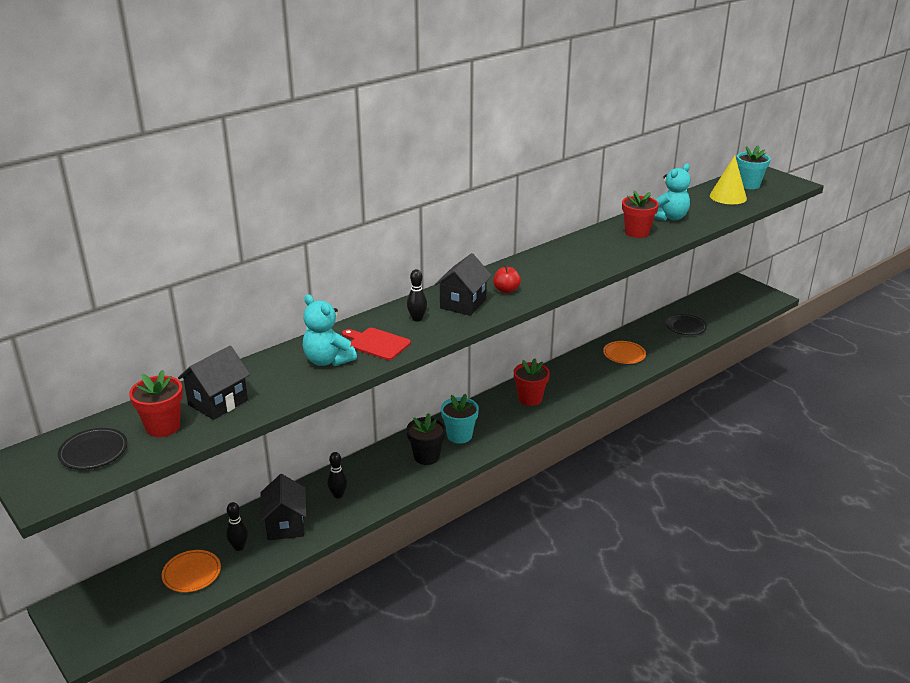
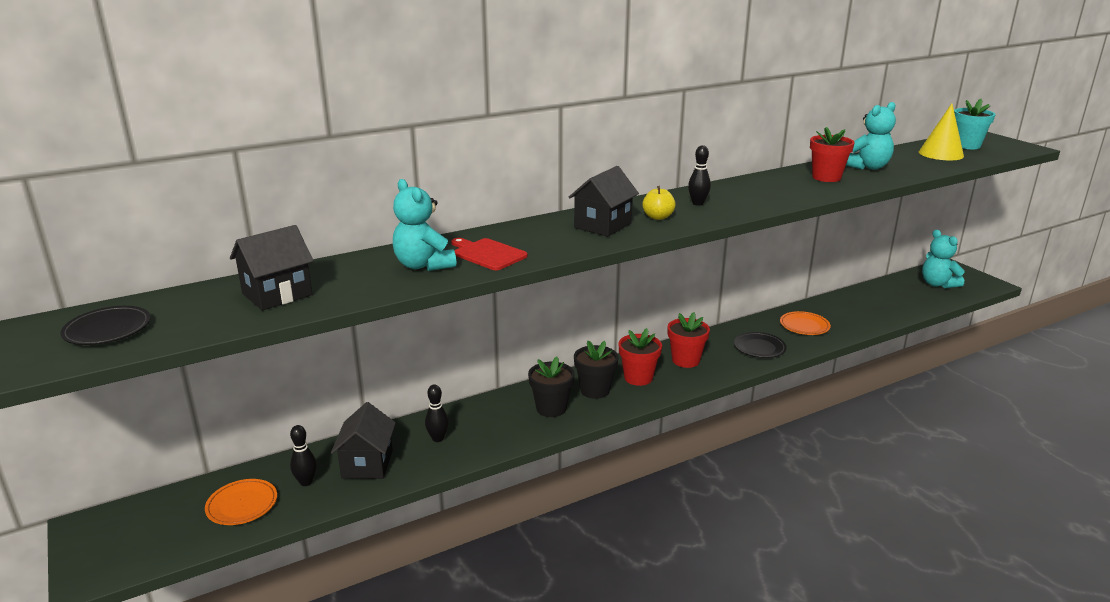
camera: 10 degrees right, 5 degrees down
red flower pot [129,370,183,437] -> red flower pot moved to [619,328,662,386]
black bowling pin [407,269,427,322] -> black bowling pin moved to [688,145,711,206]
turquoise flower pot [441,394,479,444] -> black flower pot [574,341,618,399]
red apple [493,265,521,294] -> yellow apple [642,186,676,220]
black plate [666,314,707,335] -> black plate moved to [734,332,787,358]
none -> turquoise teddy bear [922,230,965,288]

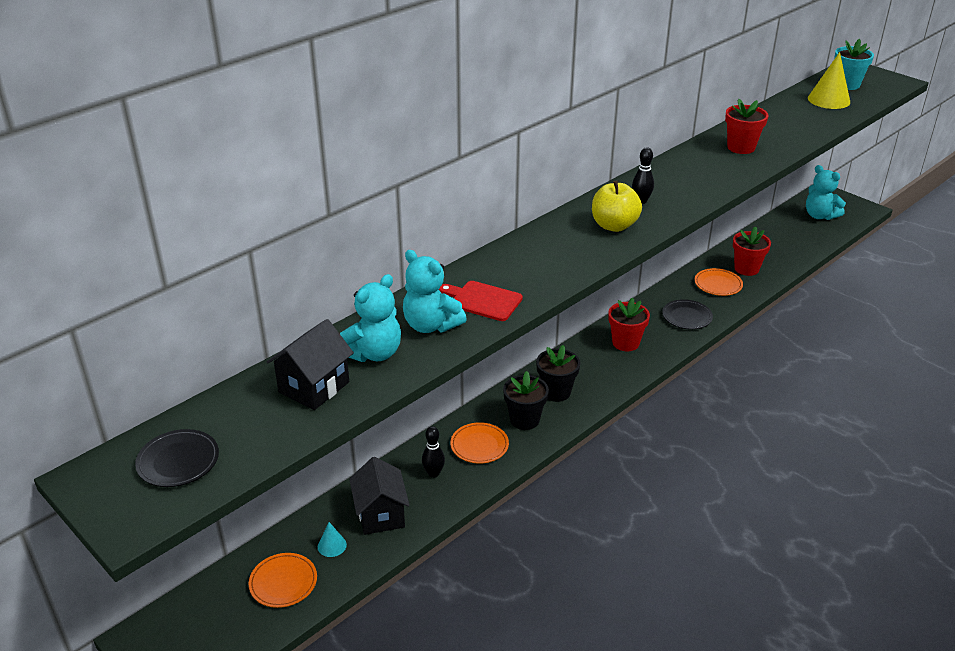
camera: 15 degrees left, 10 degrees up
black bowling pin [290,425,317,486] -> turquoise cone [318,522,347,557]
black house [569,166,639,237] -> none
red flower pot [619,328,662,386] -> red flower pot moved to [733,226,771,276]
yellow apple [642,186,676,220] -> yellow apple [592,180,642,232], size x1.55
turquoise teddy bear [846,102,896,170] -> turquoise teddy bear moved to [340,274,401,362]
none -> orange plate [450,422,509,463]

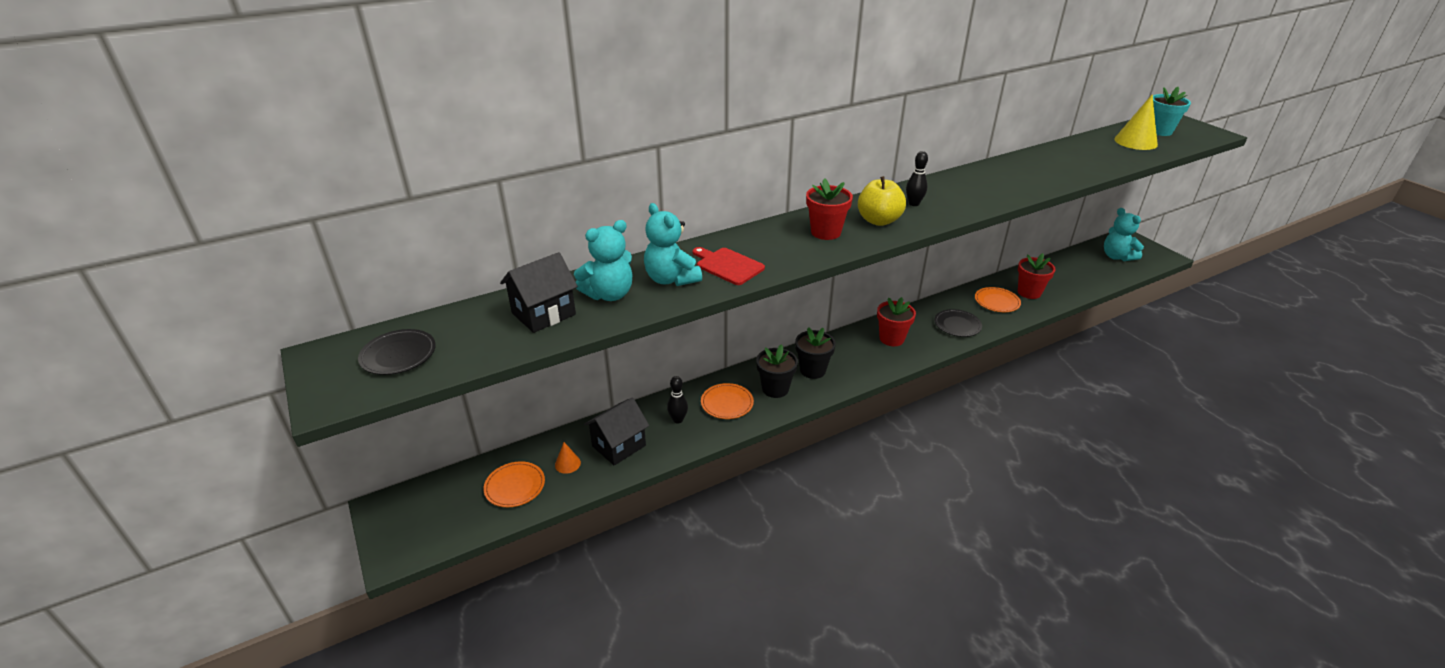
camera: 15 degrees right, 0 degrees up
turquoise cone [318,522,347,557] -> orange cone [555,442,581,474]
black house [349,457,410,535] -> black house turned 45 degrees clockwise [584,397,649,466]
red flower pot [725,99,768,154] -> red flower pot moved to [806,178,853,240]

